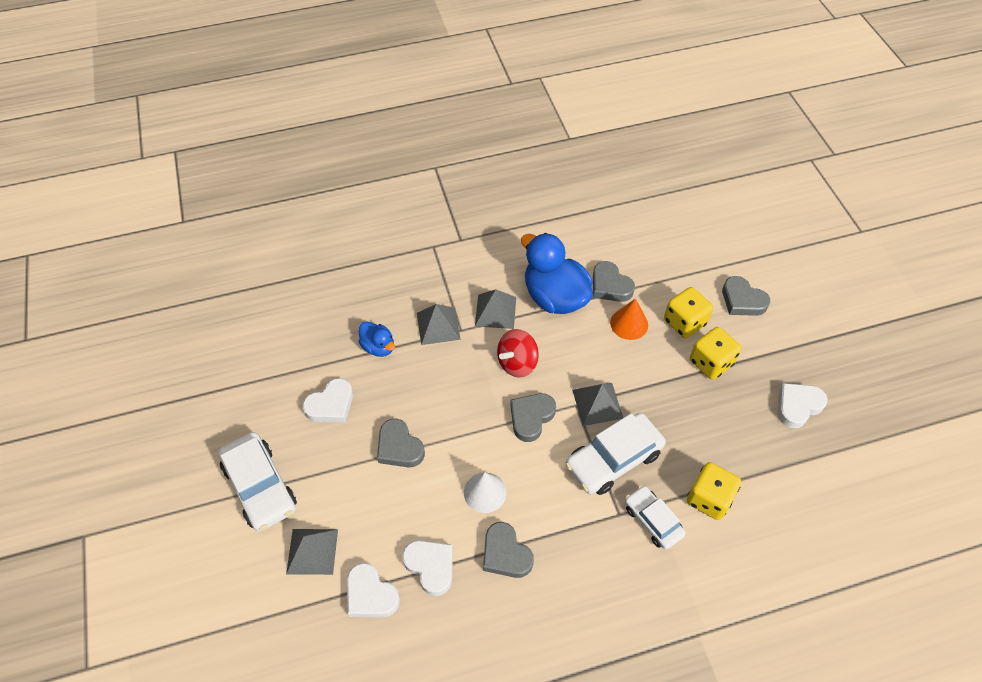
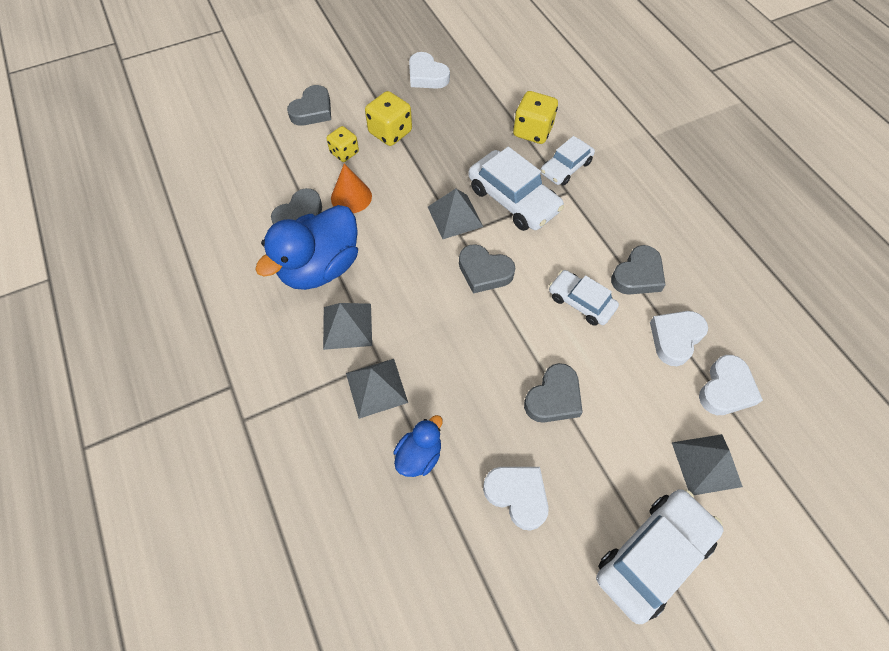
camera: 100 degrees left, 5 degrees up
white cone [464,472,507,513] -> white car [549,270,619,326]
red spinning top [497,329,539,378] -> none
yellow dice [664,287,713,338] -> yellow dice [327,126,359,162], size x0.65

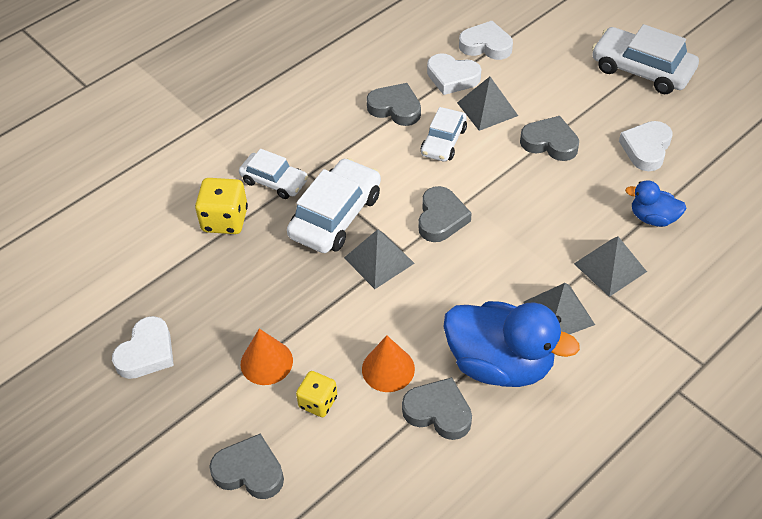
camera: 105 degrees left, 10 degrees down
yellow dice [365,91,412,146] -> orange cone [241,329,293,385]
grey pyramid [672,434,743,495] -> grey pyramid moved to [457,77,518,131]

